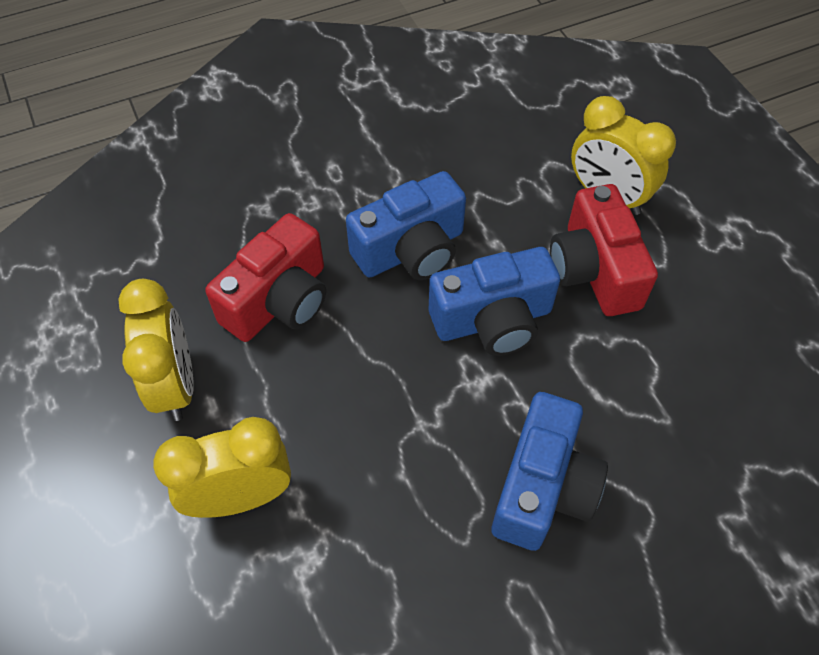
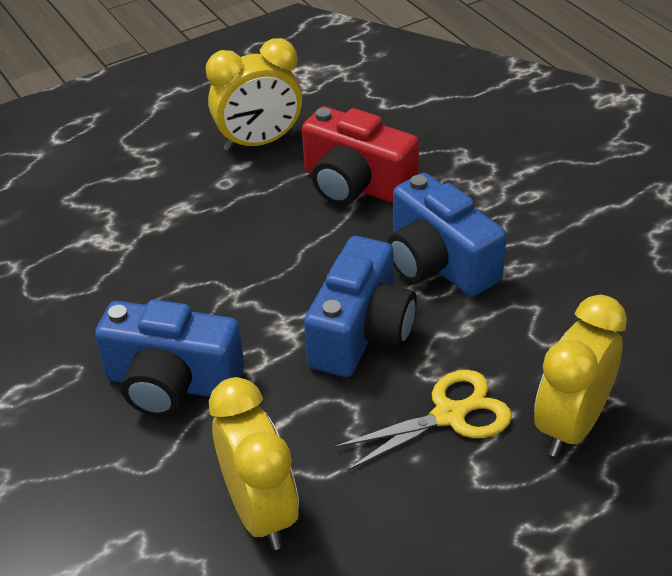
camera: 85 degrees right, 15 degrees down
yellow clock [153,417,291,518] -> yellow clock moved to [209,377,299,550]
blue camera [429,247,560,356] -> blue camera turned 135 degrees counterclockwise [304,236,417,377]
red camera [550,184,658,316] -> yellow scissors [333,370,512,471]

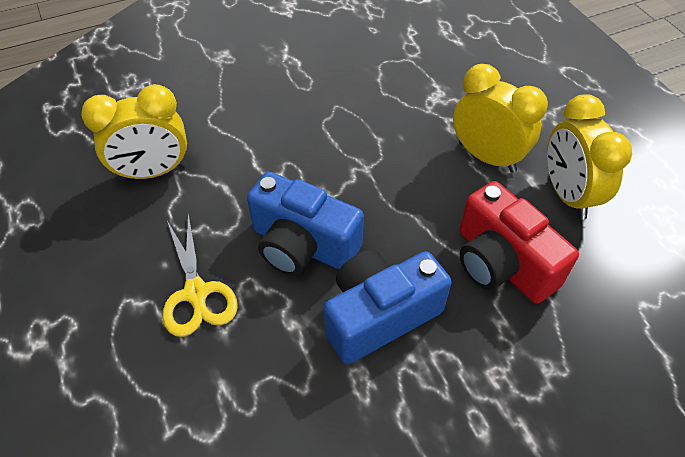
camera: 95 degrees right, 10 degrees up
blue camera [95,300,244,417] -> none
red camera [302,106,419,205] -> red camera turned 75 degrees counterclockwise [459,181,579,304]
yellow clock [534,295,627,457] -> yellow clock moved to [453,64,548,173]

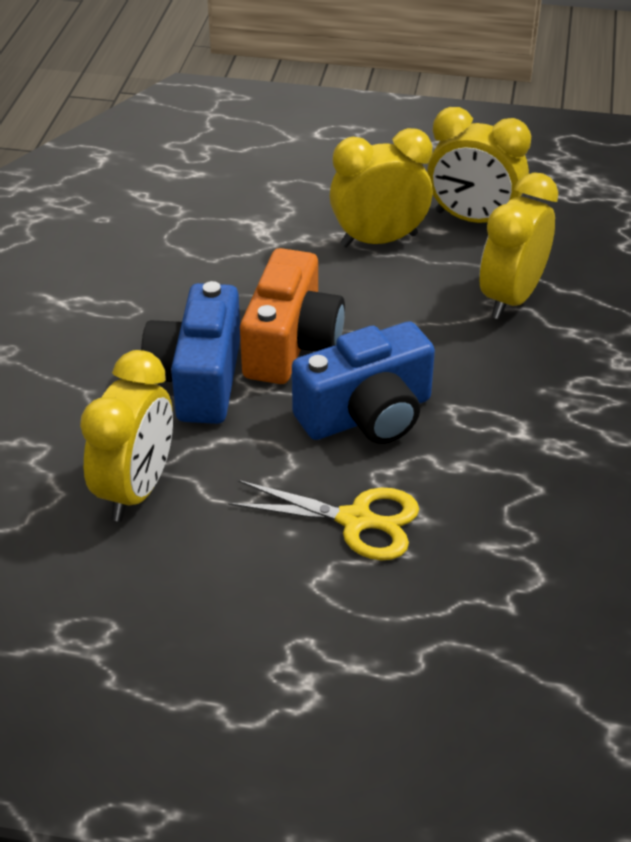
camera: 55 degrees left, 10 degrees down
blue camera [324,250,451,364] -> blue camera moved to [141,281,240,424]
red camera [459,181,579,304] -> yellow clock [480,173,558,319]
none -> orange camera [240,248,345,384]

